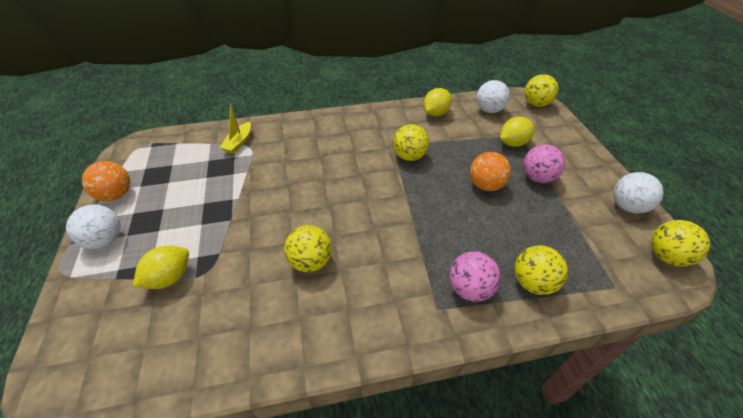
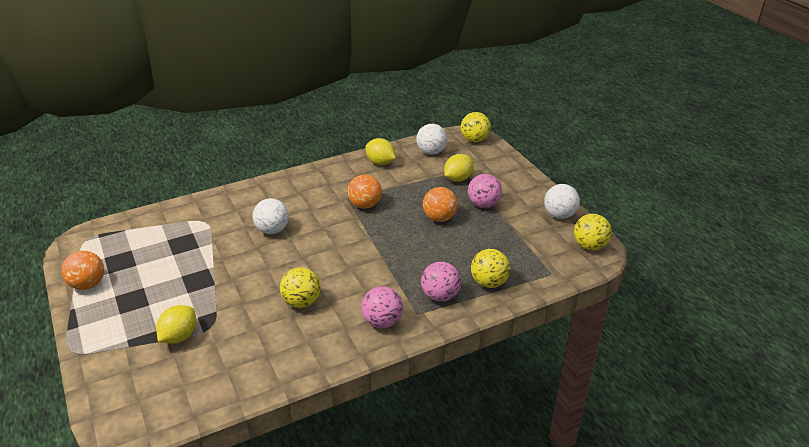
camera: 15 degrees left, 10 degrees down
white ball [66,205,121,249] -> white ball moved to [253,198,289,234]
yellow boat [220,104,251,154] -> none
yellow ball [393,124,429,161] -> orange ball [347,174,382,209]
yellow lemon [423,88,452,116] -> yellow lemon turned 75 degrees counterclockwise [365,138,396,165]
none -> pink ball [361,286,403,328]

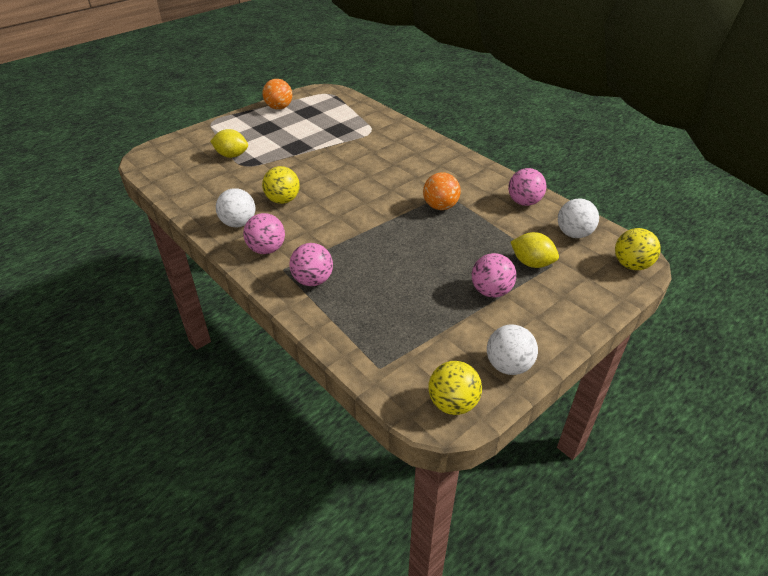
camera: 75 degrees right, 5 degrees up
white ball [253,198,289,234] -> white ball moved to [216,188,255,227]
yellow lemon [365,138,396,165] -> pink ball [508,168,546,206]
orange ball [423,187,458,222] -> none
yellow ball [471,249,510,288] -> none

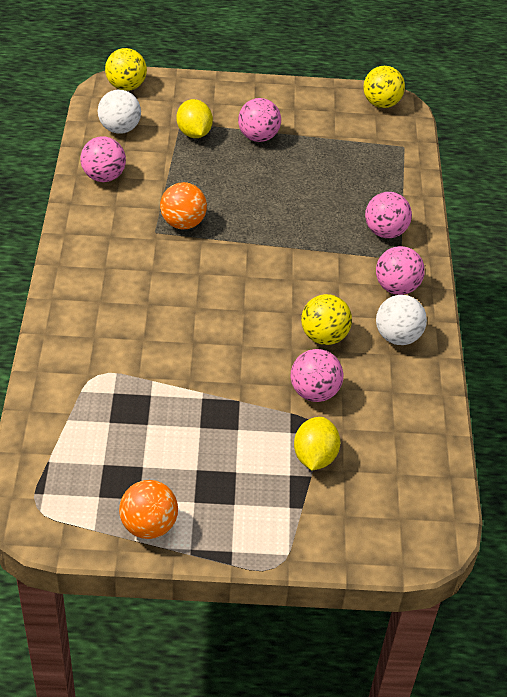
camera: 140 degrees left, 5 degrees up
yellow lemon [210,129,248,158] -> yellow lemon turned 45 degrees clockwise [294,417,340,470]
white ball [487,324,538,375] -> none
none -> pink ball [291,349,343,402]

